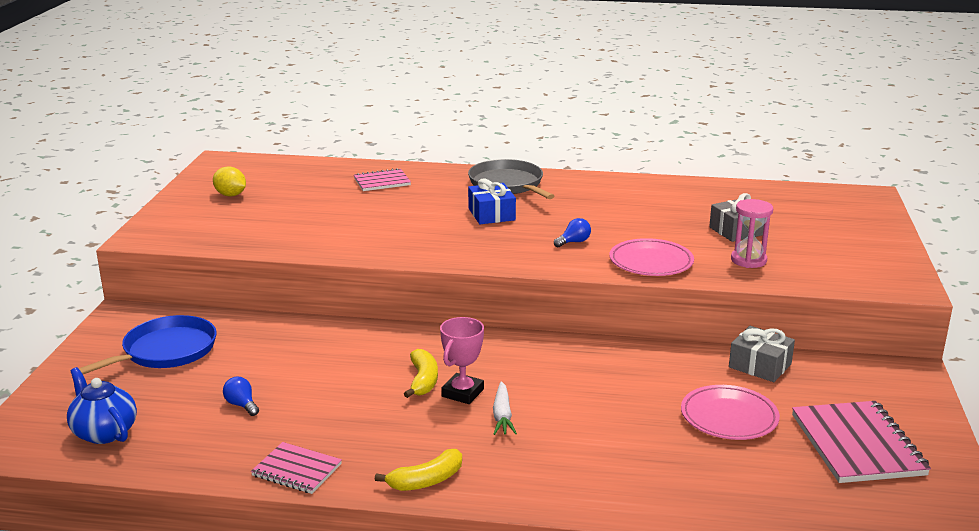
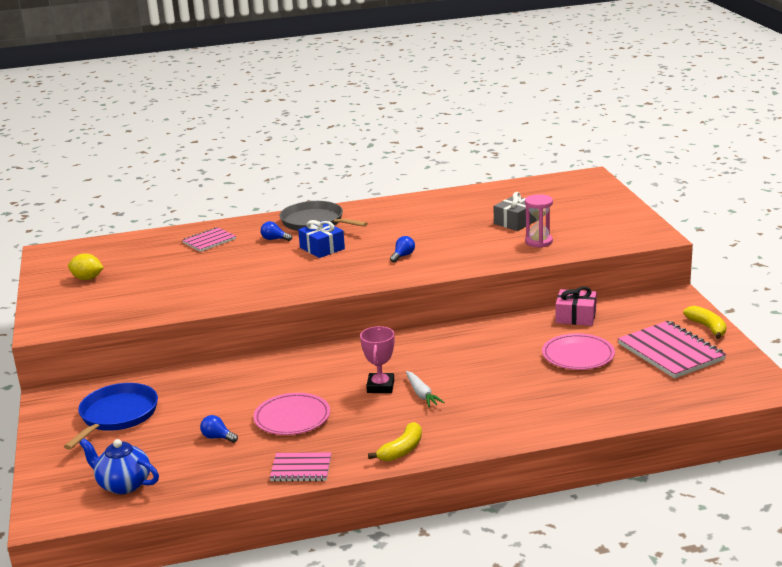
camera: 20 degrees left, 0 degrees up
yellow banana [404,349,438,398] -> yellow banana moved to [683,306,727,339]
pink plate [609,238,694,276] -> pink plate moved to [253,393,330,435]
grey gift [729,326,795,382] -> pink gift [555,286,597,326]
none -> blue light bulb [261,221,292,241]

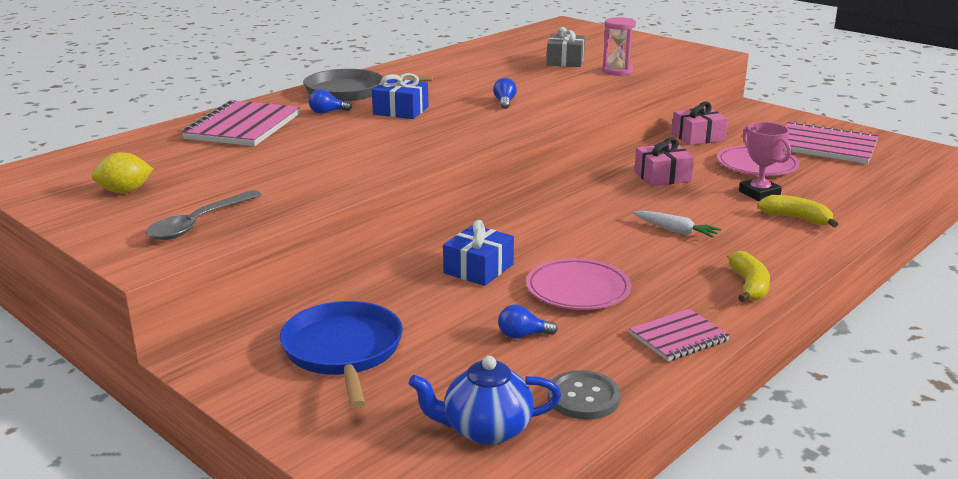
camera: 35 degrees left, 0 degrees up
pink notebook [182,227,236,252] -> pink notebook [182,100,300,146], size x1.72
pink trophy [360,326,395,393] -> pink trophy moved to [739,122,791,201]
yellow banana [683,306,727,339] -> yellow banana moved to [757,195,838,227]
none -> grey spoon [146,190,262,240]
none -> blue gift [443,220,514,286]
none -> grey button [547,370,621,420]
none -> pink gift [634,138,694,186]

